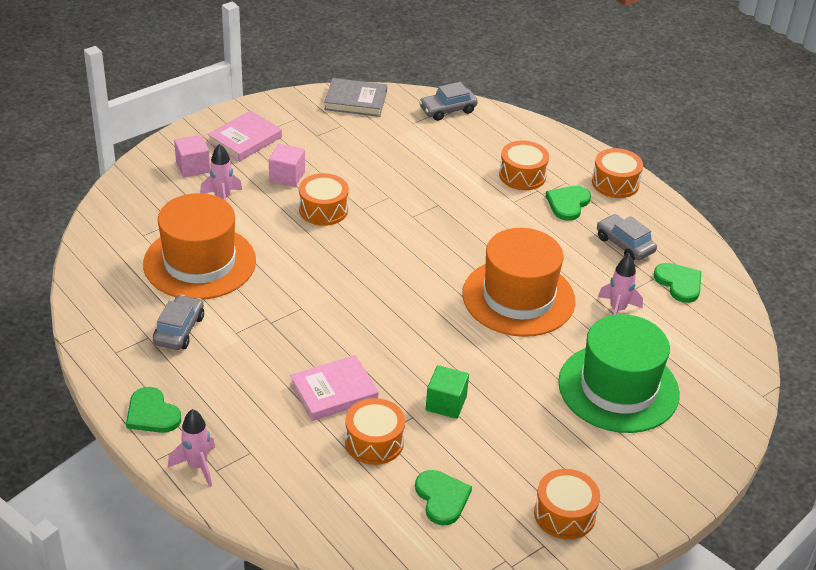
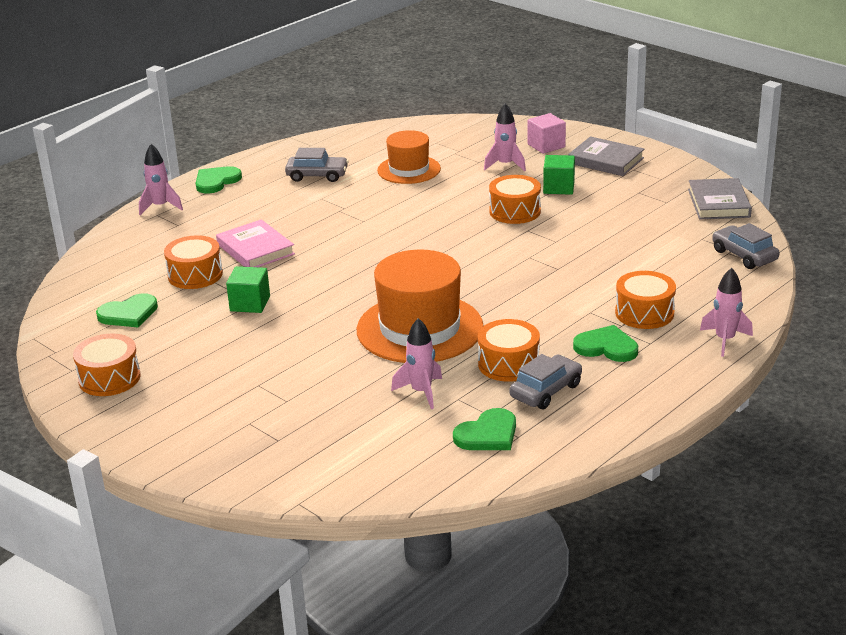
camera: 85 degrees right, 10 degrees down
orange hat [143,193,256,300] -> orange hat [377,130,441,184], size x0.61
pink book [207,110,282,162] -> grey book [568,136,644,176]
pink cube [269,143,305,187] -> green cube [543,155,575,195]
green hat [558,314,680,433] -> none
orange drum [592,148,643,198] -> orange drum moved to [478,319,540,382]
none -> pink rocket [700,268,753,357]

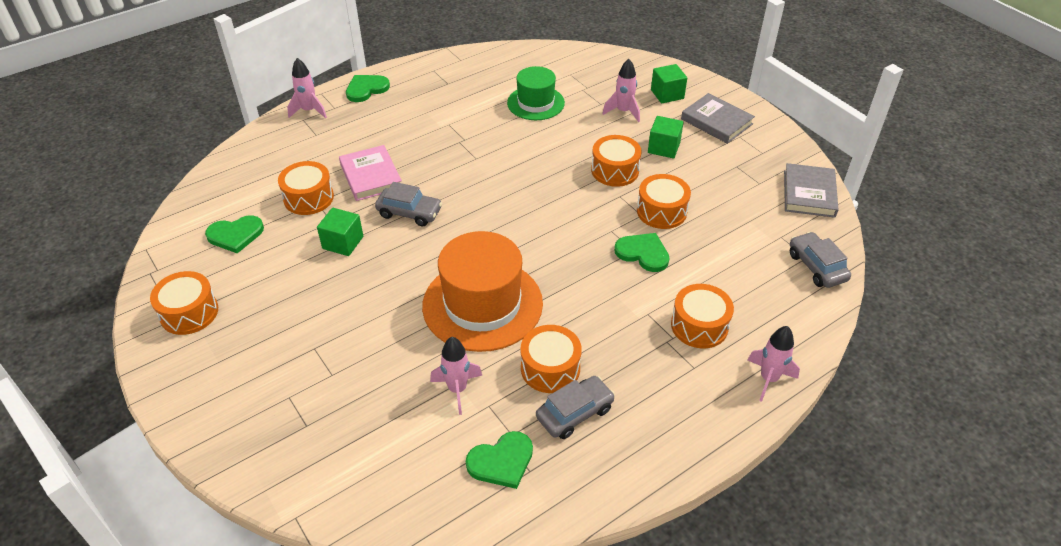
camera: 10 degrees right, 15 degrees up
grey car [285,148,349,182] -> grey car moved to [375,182,442,226]
orange hat [377,130,441,184] -> green hat [507,66,565,120]
pink cube [528,113,566,154] -> green cube [651,64,687,104]
green heart [573,325,638,362] -> green heart moved to [614,233,670,272]
none -> orange drum [637,174,691,229]

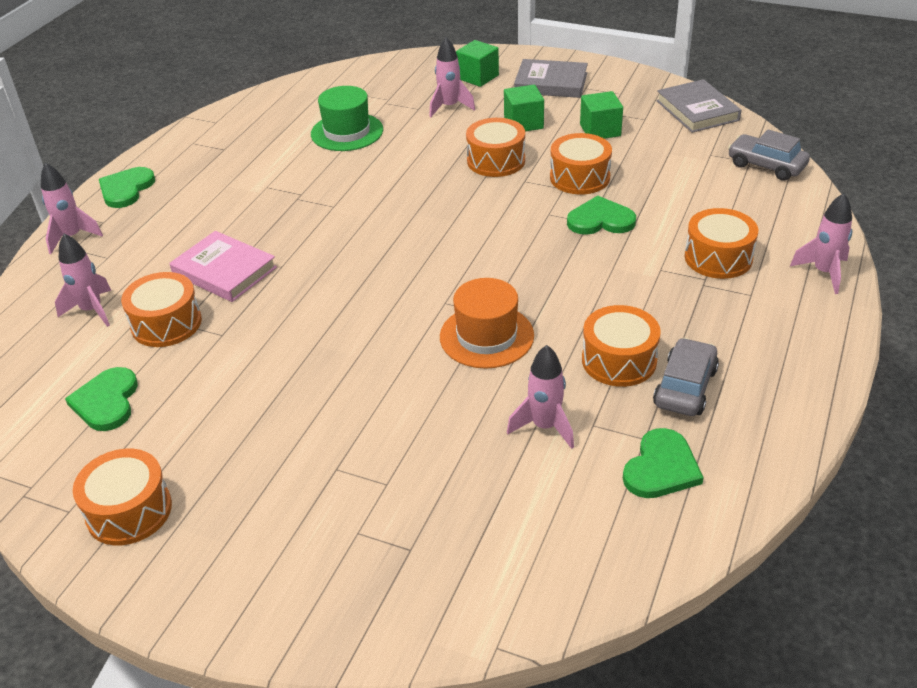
camera: 30 degrees left, 5 degrees down
green heart [205,215,264,253] -> green heart turned 135 degrees clockwise [65,367,138,431]
green cube [317,208,363,256] -> green cube moved to [580,91,623,139]
grey car [375,182,442,226] -> none
orange hat [422,231,543,352] -> orange hat [440,278,534,369], size x0.61
none -> pink rocket [55,233,111,327]

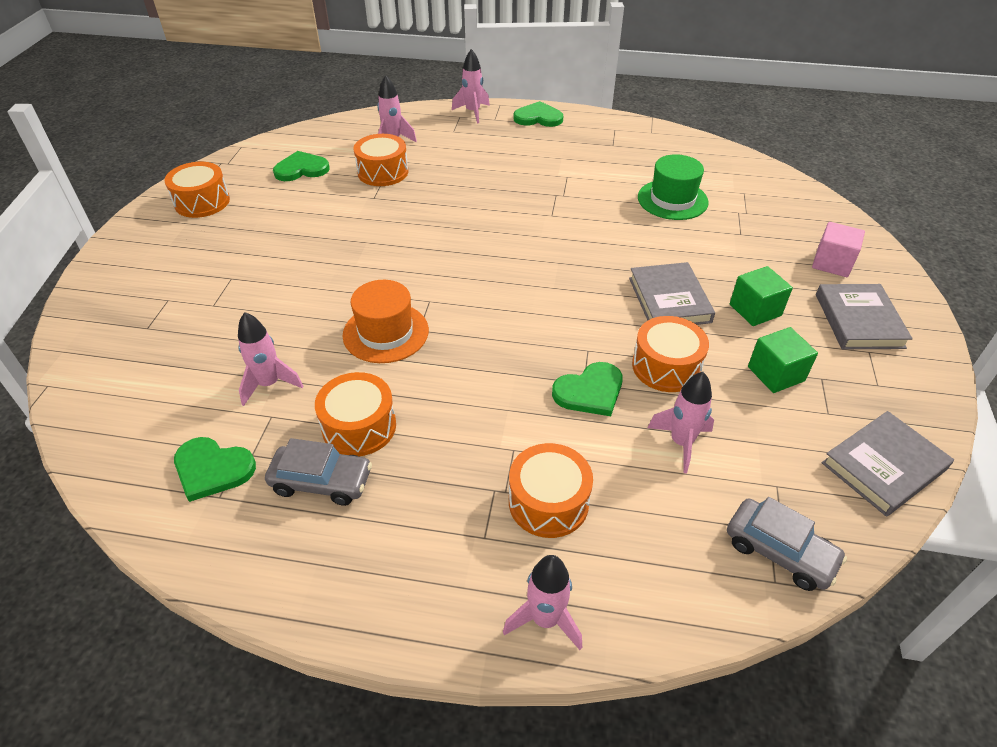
camera: 75 degrees right, 5 degrees up
pink book [169,231,277,302] -> none
pink rocket [429,37,475,117] -> pink rocket moved to [648,372,714,473]
green cube [456,40,499,87] -> pink cube [812,222,865,277]
orange drum [466,118,525,177] -> grey book [629,262,715,325]
green heart [567,196,636,235] -> green heart turned 75 degrees clockwise [552,362,623,416]
grey car [728,129,810,181] -> grey car turned 105 degrees clockwise [727,497,847,591]

